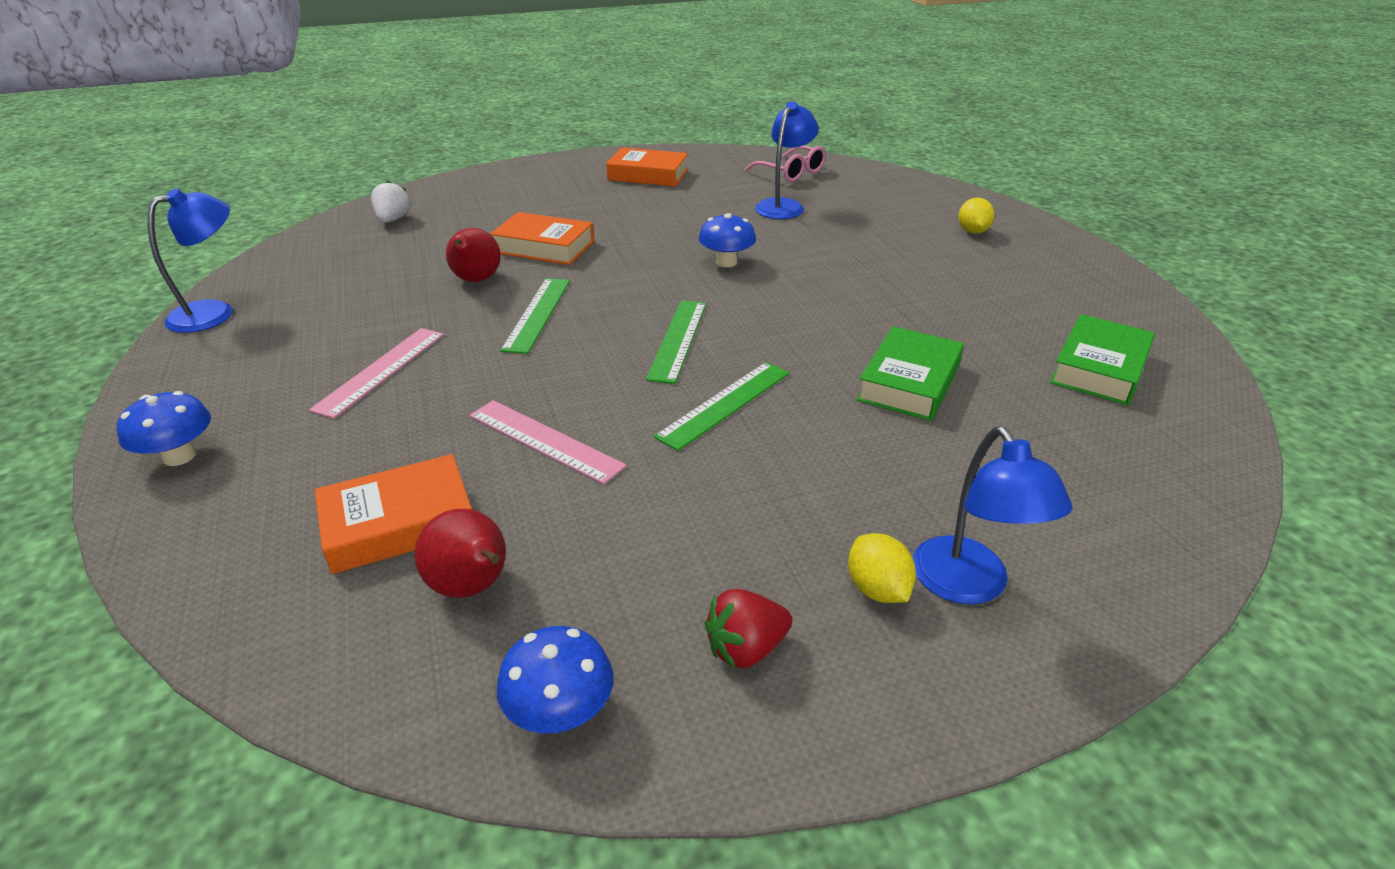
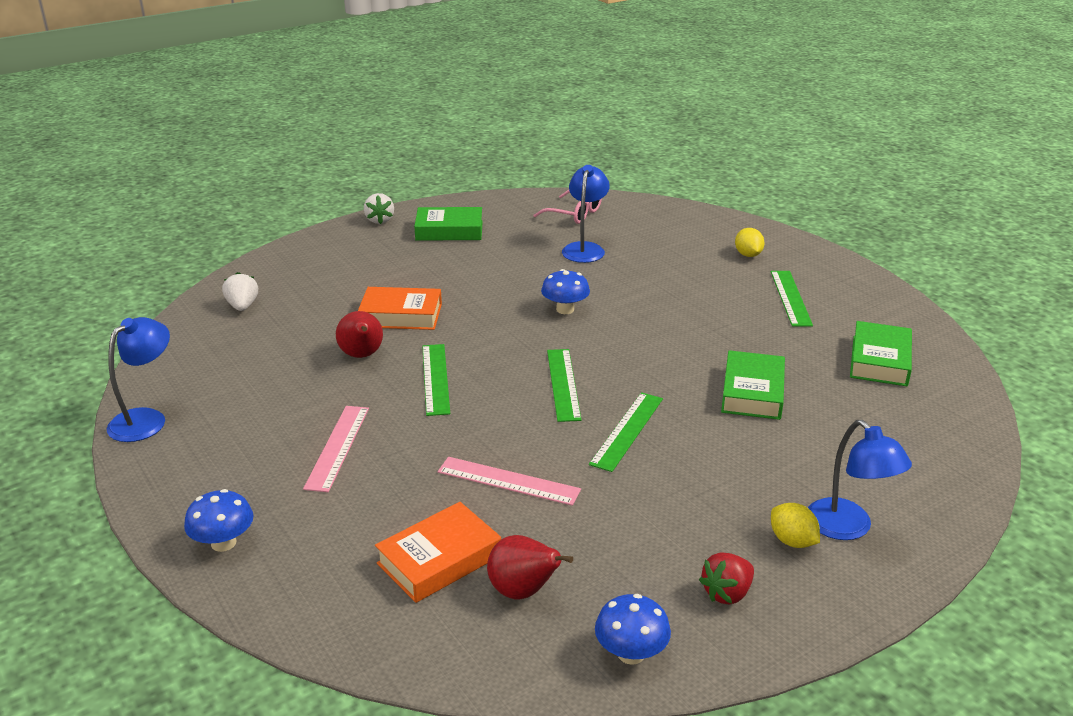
camera: 15 degrees left, 5 degrees down
orange book [606,147,688,187] -> green book [414,207,483,241]
none -> white strawberry [364,193,394,224]
none -> green ruler [771,271,813,327]

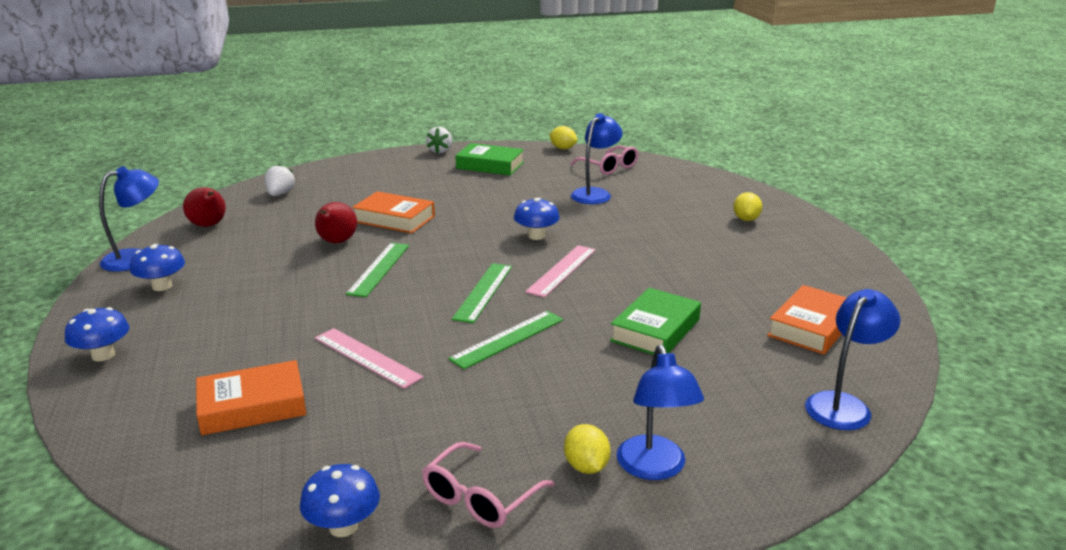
camera: 20 degrees right, 5 degrees down
pink ruler [303,406,369,492] -> pink ruler moved to [525,245,596,298]
red pear [487,535,573,600] -> red pear moved to [183,187,226,227]
red strawberry [699,552,754,605] -> pink glasses [422,442,555,528]
green ruler [771,271,813,327] -> none
green book [850,321,912,386] -> orange book [767,285,847,354]
none -> blue mushroom [130,244,185,291]
none -> yellow lemon [549,126,577,149]
none -> blue lamp [805,289,900,430]

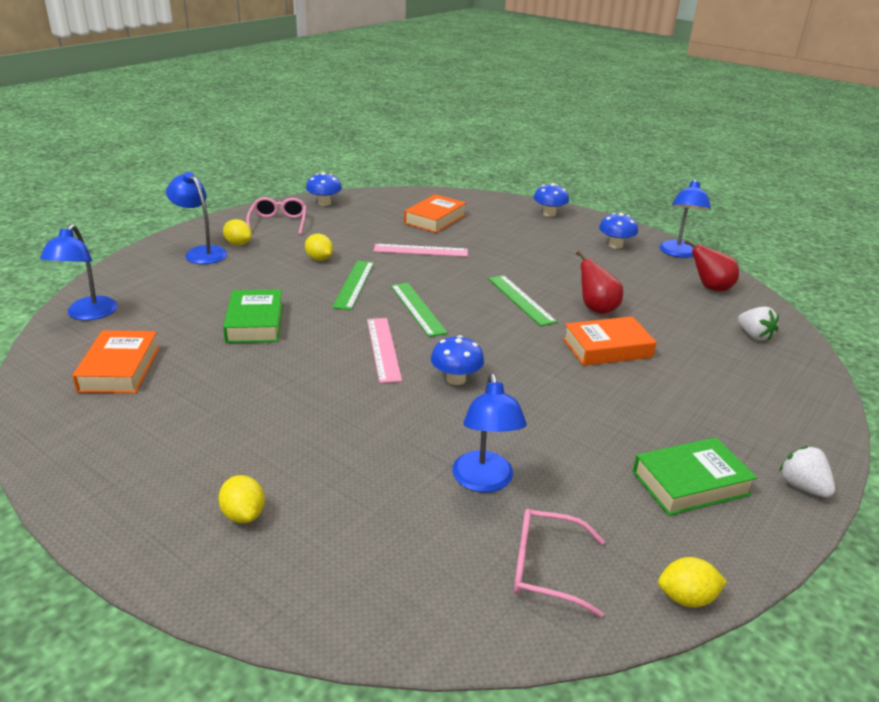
camera: 140 degrees right, 5 degrees up
none -> yellow lemon [305,234,333,261]

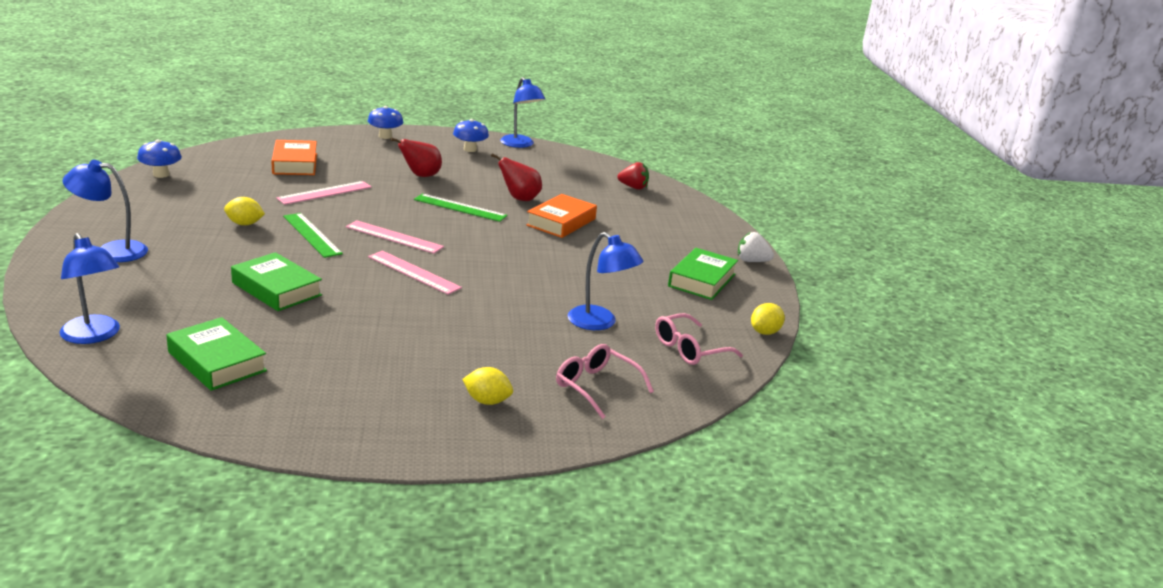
camera: 45 degrees left, 5 degrees down
orange book [72,330,160,393] -> green book [166,317,267,391]
yellow lemon [223,219,252,246] -> none
pink glasses [246,197,306,235] -> pink glasses moved to [556,344,654,419]
green ruler [391,283,448,337] -> pink ruler [346,220,444,254]
blue mushroom [431,335,484,385] -> none
red pear [684,240,739,291] -> red pear moved to [391,138,442,177]
white strawberry [738,307,779,341] -> red strawberry [618,162,649,190]

